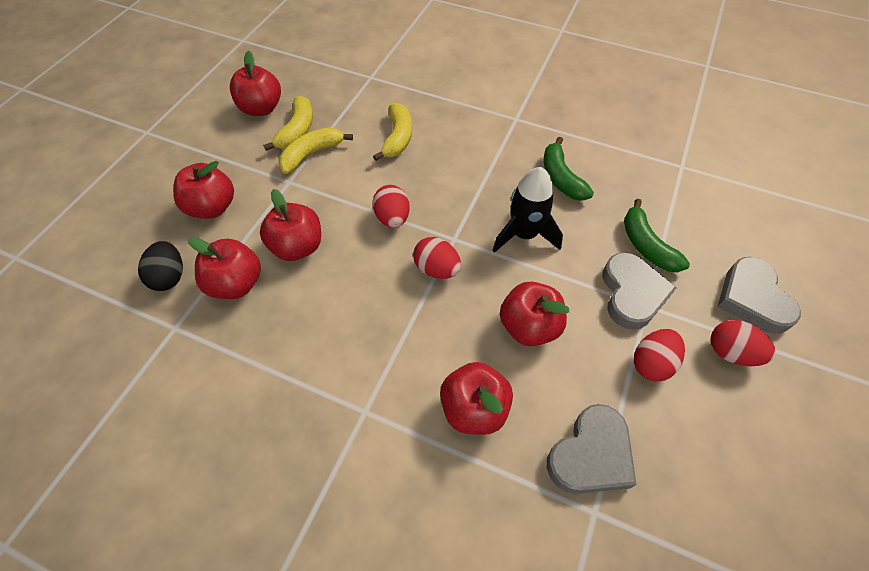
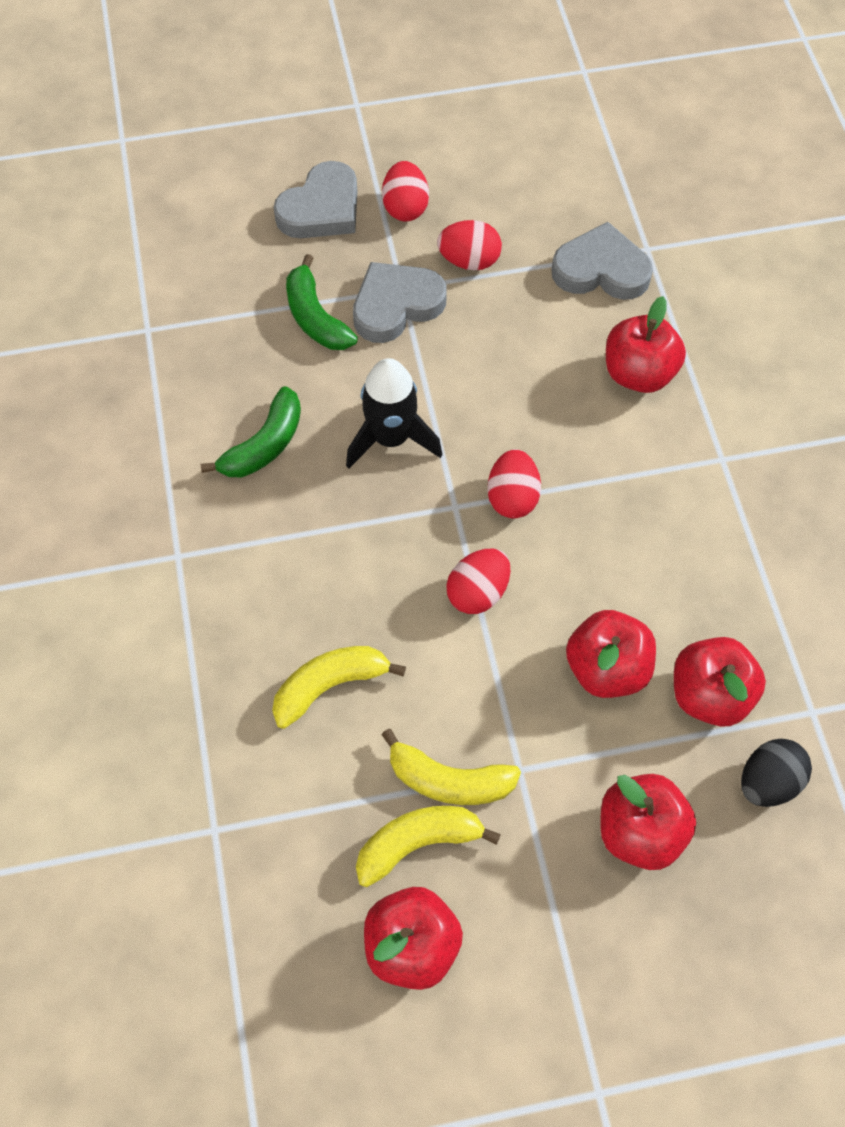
camera: 125 degrees left, 5 degrees up
red apple [500,282,569,346] -> none
green banana [624,199,690,272] -> green banana turned 120 degrees clockwise [286,254,358,350]

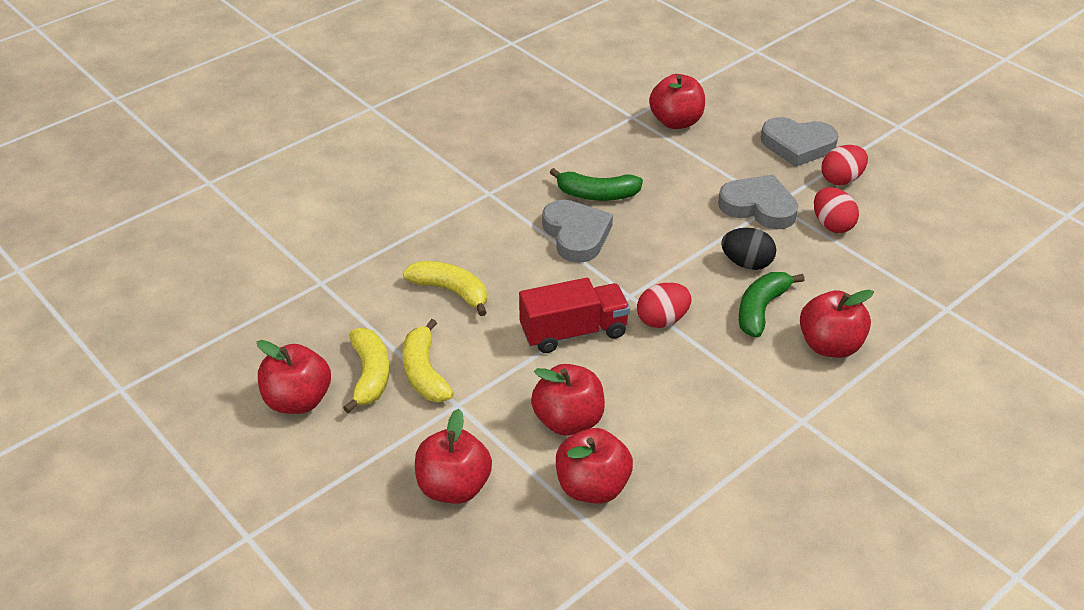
camera: 60 degrees right, 20 degrees down
green banana [286,254,358,350] -> green banana moved to [739,272,805,338]
black rocket [346,358,442,469] -> none
yellow banana [356,806,501,887] -> yellow banana turned 45 degrees clockwise [343,328,389,413]
red egg [446,548,510,614] -> red truck [519,278,630,353]
grey heart [551,222,653,300] -> grey heart moved to [542,200,613,263]
black egg [741,739,812,807] -> black egg moved to [721,228,776,270]
none -> red apple [649,74,705,129]

